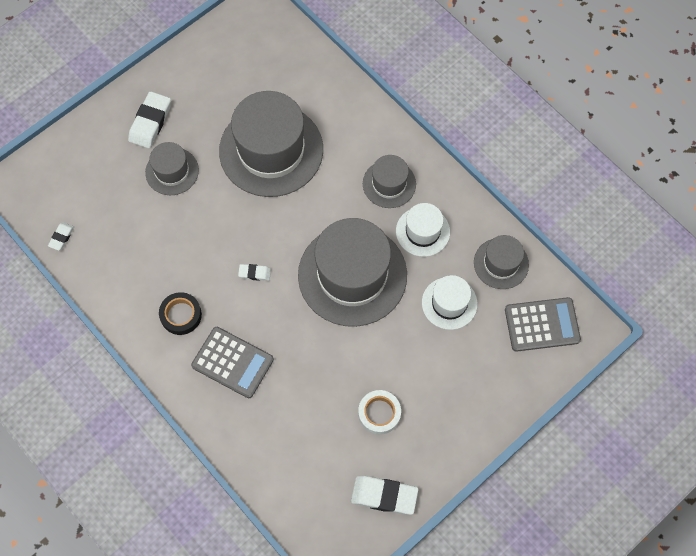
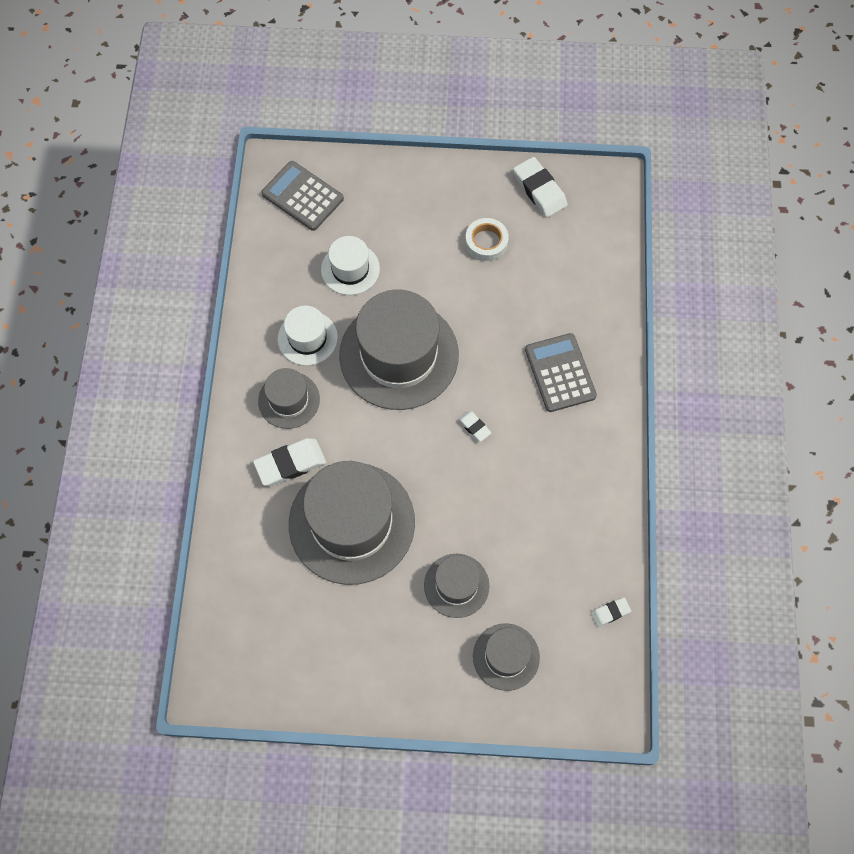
camera: 135 degrees left, 0 degrees up
white eraser [128,91,171,149] -> white eraser moved to [253,438,326,486]
black tape [159,292,202,335] -> none
grey hat [474,235,529,289] -> grey hat moved to [473,624,540,691]

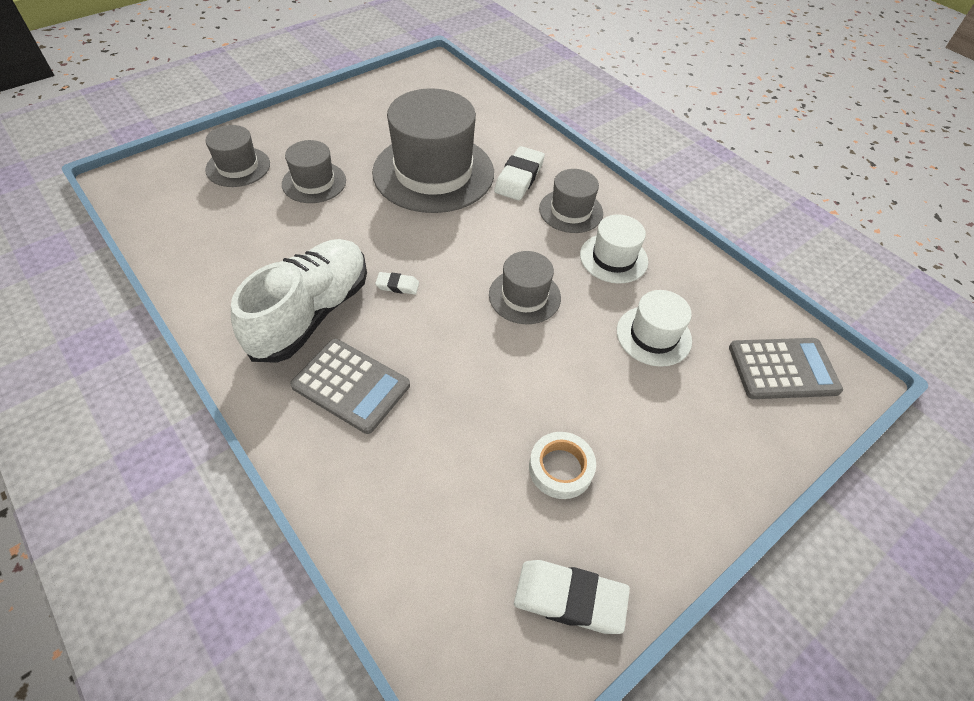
camera: 135 degrees right, 15 degrees down
grey hat [339,289,459,410] -> grey hat [489,251,561,324], size x0.51
white eraser [591,597,631,627] -> none
none -> white shoe [231,239,367,363]

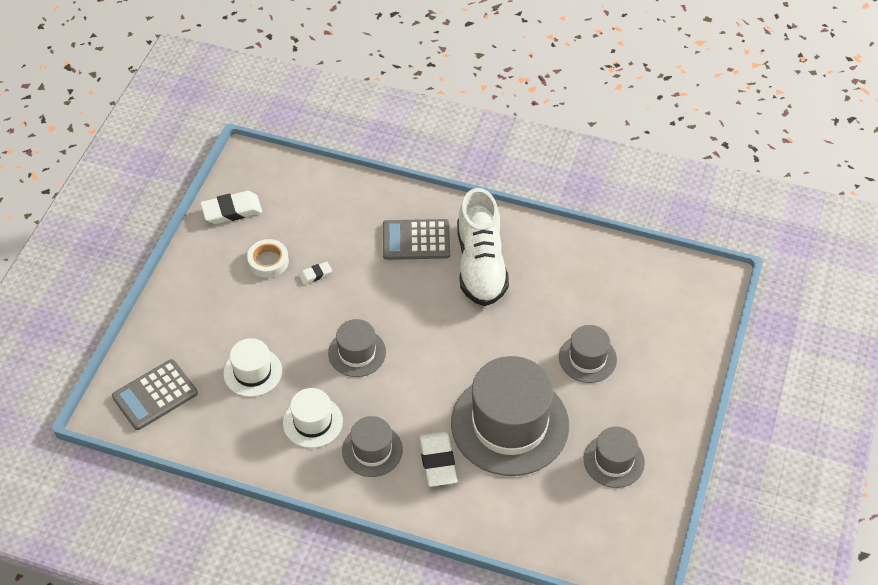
camera: 150 degrees right, 0 degrees up
grey hat [205,125,270,187] -> grey hat moved to [584,427,645,488]
white eraser [375,272,419,294] -> white eraser moved to [299,262,332,285]

